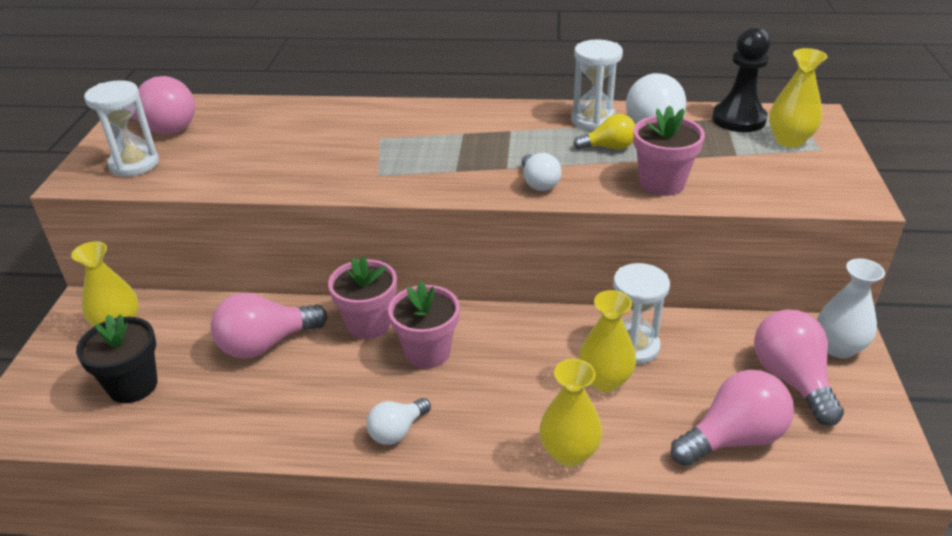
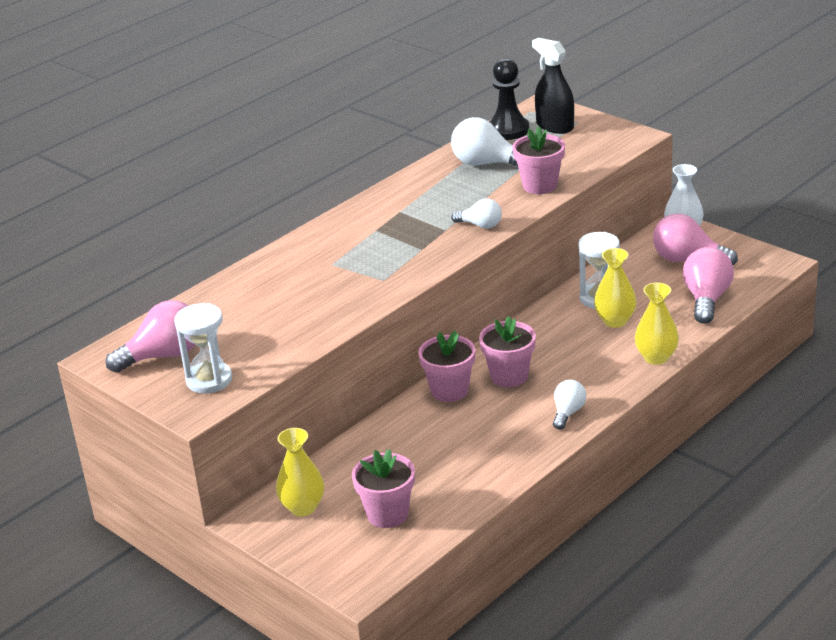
camera: 50 degrees left, 5 degrees down
black flower pot [76,314,157,403] -> pink flower pot [352,449,415,528]
pink light bulb [211,293,328,359] -> none
white light bulb [367,398,431,445] -> white light bulb turned 150 degrees counterclockwise [553,380,586,429]
white hourglass [571,40,623,131] -> none
yellow light bulb [573,114,635,150] -> none
yellow vase [769,48,827,147] -> black spray bottle [532,38,574,134]

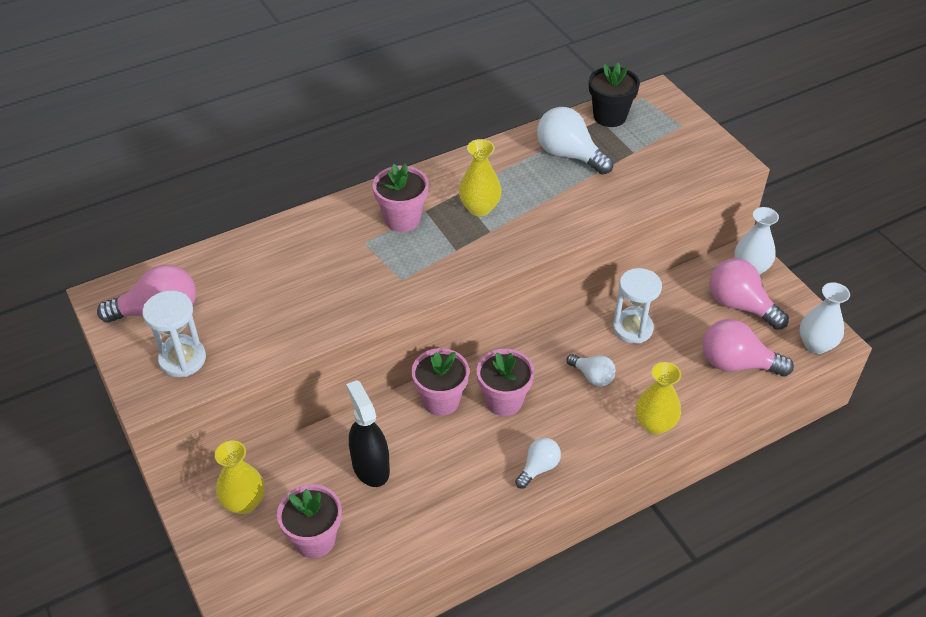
camera: 15 degrees right, 15 degrees up
white light bulb [451,198,502,229] -> white light bulb moved to [566,354,616,386]
black pawn [489,58,529,140] -> black flower pot [589,62,640,127]
pink flower pot [512,126,565,194] -> pink flower pot moved to [373,163,429,232]
black spray bottle [532,38,574,134] -> black spray bottle moved to [346,380,390,487]
yellow vase [594,248,637,328] -> yellow vase moved to [459,139,502,216]
pink light bulb [683,247,734,324] -> pink light bulb turned 105 degrees counterclockwise [703,319,794,376]
none -> white vase [800,282,850,354]

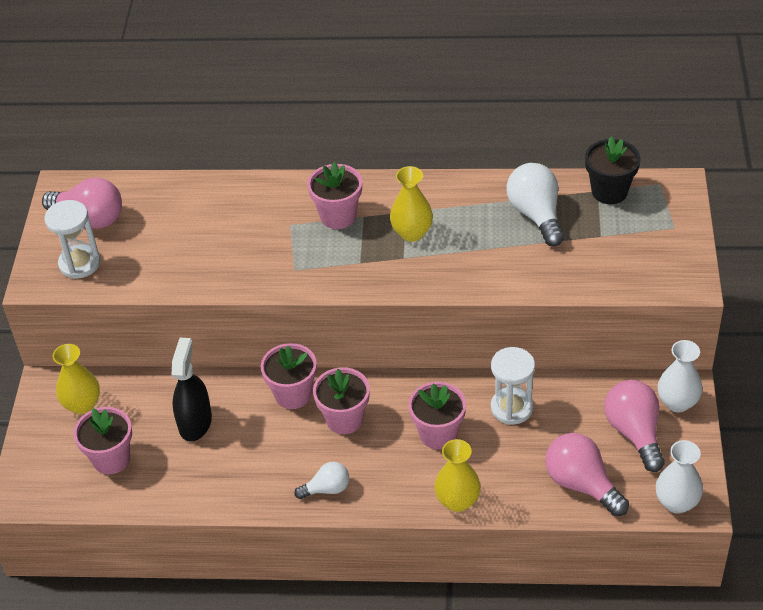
camera: 35 degrees right, 0 degrees up
white light bulb [566,354,616,386] -> pink flower pot [408,382,466,449]

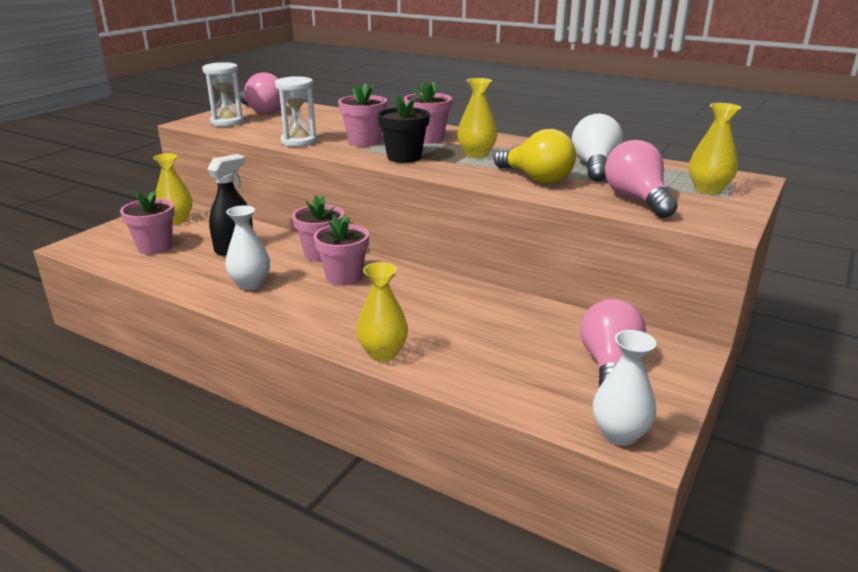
camera: 25 degrees right, 20 degrees down
white light bulb [294,462,349,499] -> none
pink flower pot [408,382,466,449] -> pink flower pot moved to [338,83,387,147]
white hourglass [491,347,535,425] -> white hourglass moved to [275,76,318,147]
pink light bulb [545,433,629,516] -> pink light bulb moved to [605,140,678,218]
black flower pot [585,136,640,204] -> black flower pot moved to [378,95,430,163]
white vase [658,340,703,412] -> white vase moved to [225,205,270,290]
none -> yellow light bulb [494,129,576,184]
none -> yellow vase [689,103,741,195]

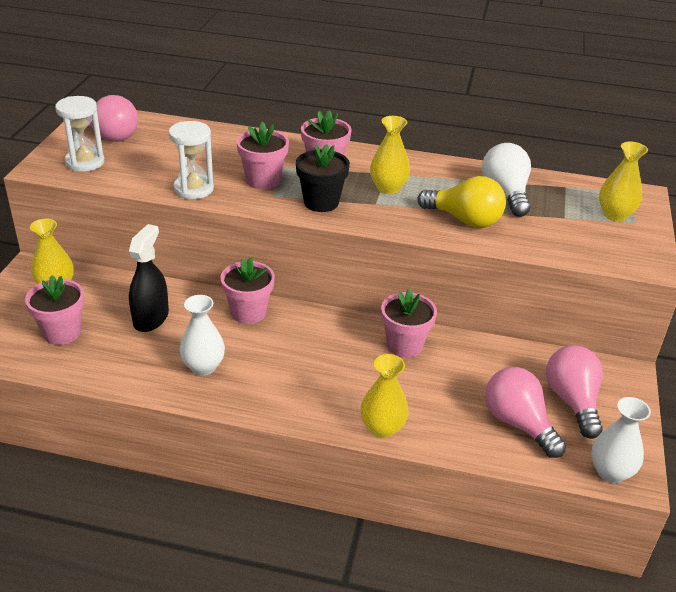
camera: 20 degrees left, 10 degrees up
pink flower pot [314,214,369,286] -> pink flower pot moved to [381,288,437,358]
pink light bulb [605,140,678,218] -> pink light bulb moved to [485,367,566,458]

